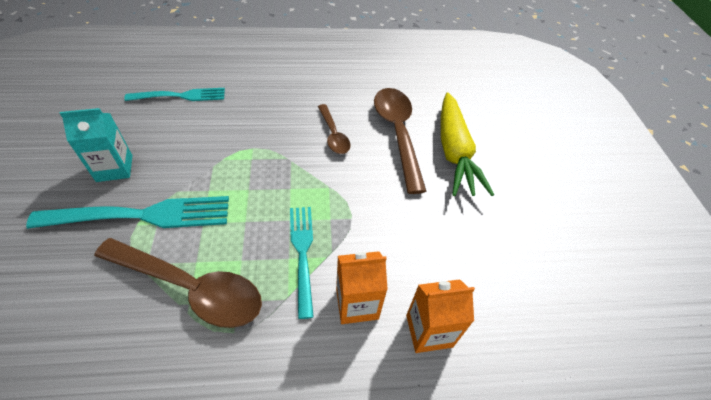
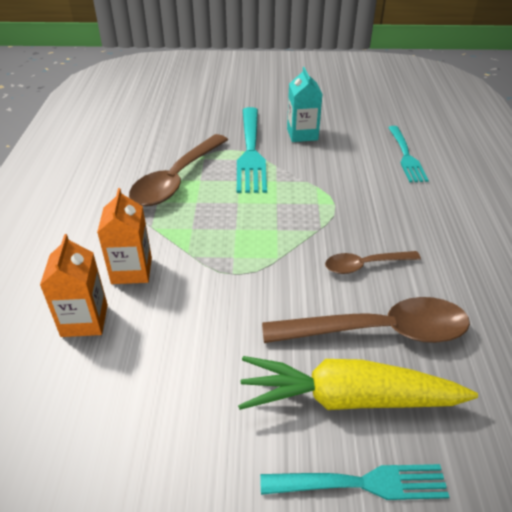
camera: 100 degrees right, 10 degrees down
turquoise fork [290,207,314,319] -> turquoise fork moved to [260,464,449,500]

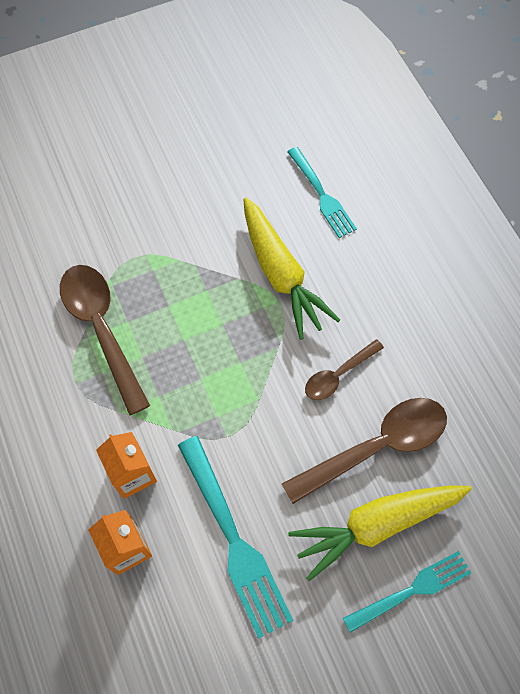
camera: 25 degrees left, 25 degrees up
brown spoon [129,134,228,206] -> brown spoon turned 150 degrees clockwise [60,265,150,415]
turquoise fork [237,107,267,193] -> turquoise fork moved to [178,436,293,639]
turquoise carton [287,67,323,142] -> none
none -> yellow carrot [243,198,340,340]

